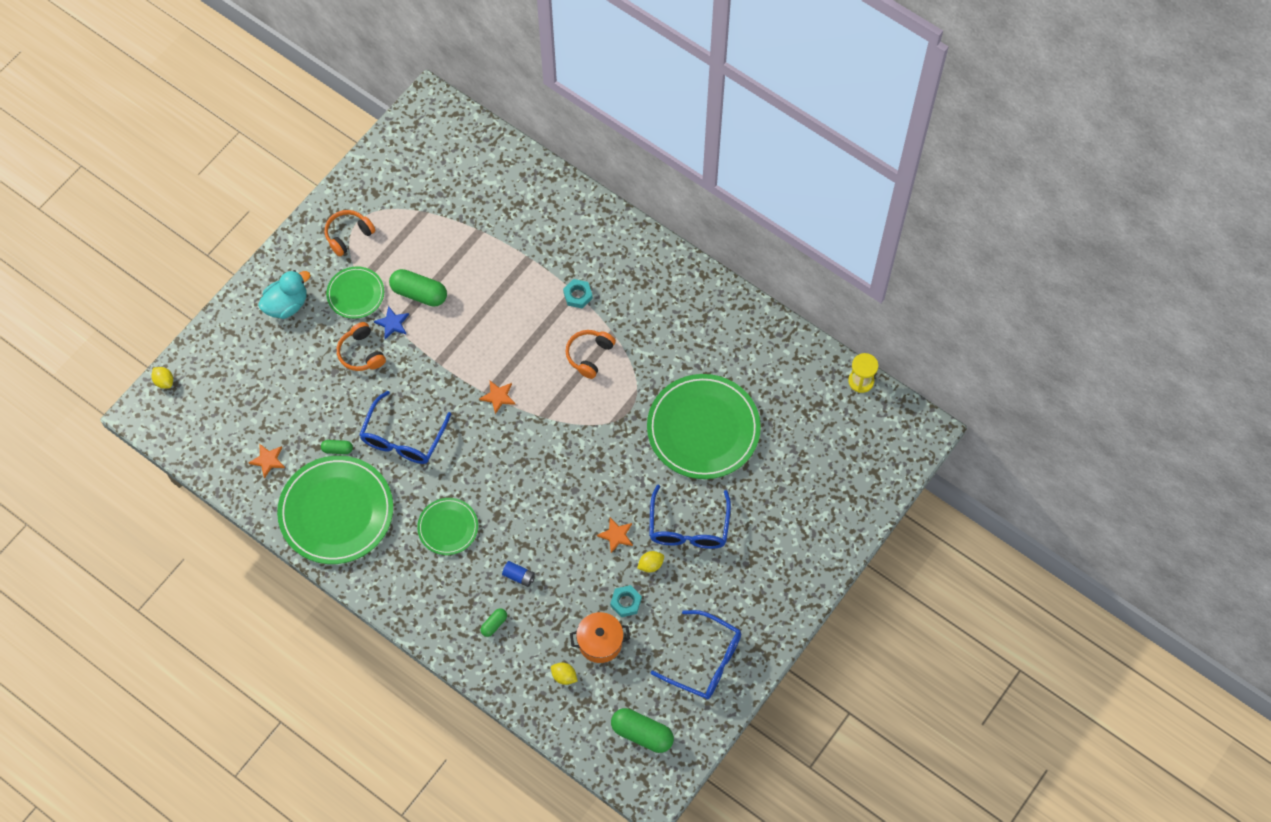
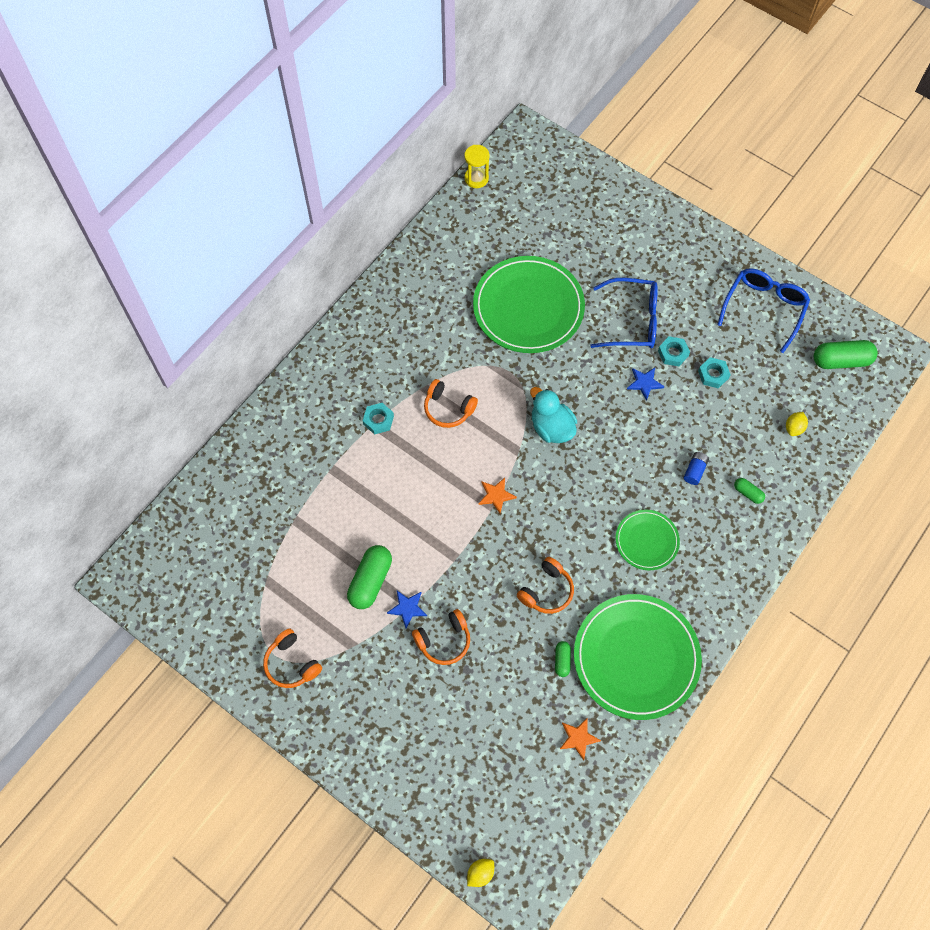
camera: 90 degrees left, 0 degrees up
turquoise duck [258,270,311,319] -> turquoise duck moved to [530,387,577,443]
green plate [326,266,384,319] -> none
blue glasses [359,390,451,464] -> orange headphones [517,557,574,614]
orange pot [570,612,630,663] -> none
orange star [597,518,633,553] -> blue star [627,368,665,401]
green capsule [611,708,674,753] -> green capsule turned 60 degrees clockwise [814,340,878,369]
yellow lemon [637,551,664,572] -> turquoise nut [658,336,690,366]

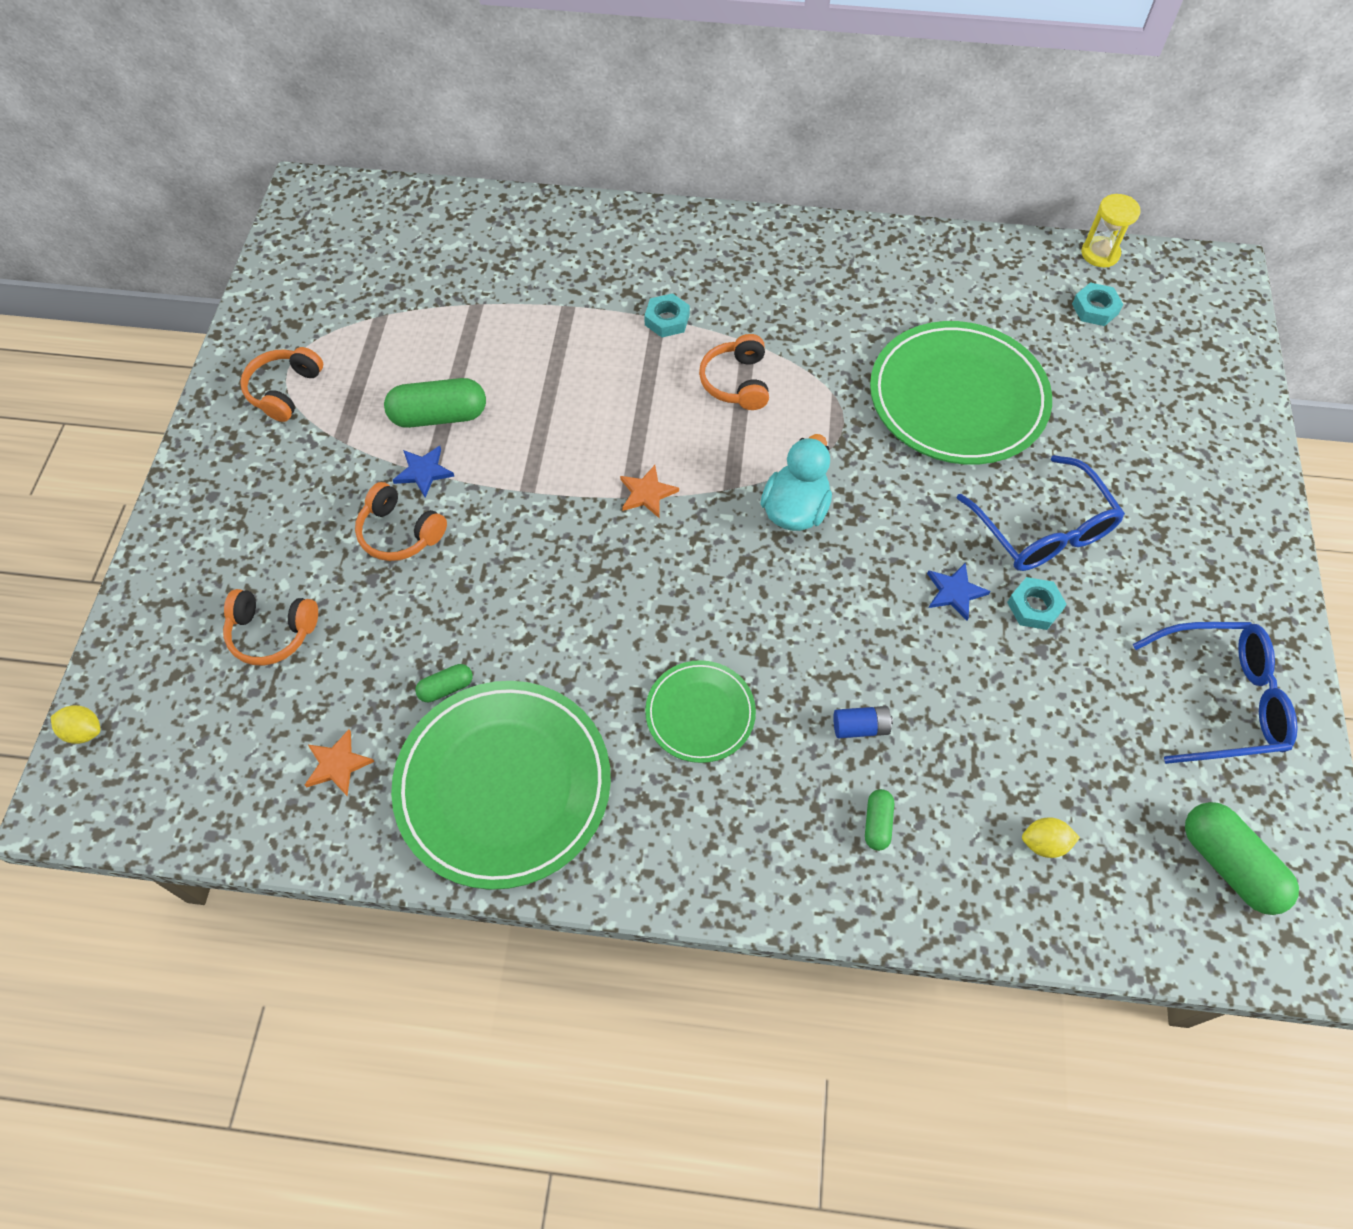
camera: 60 degrees right, 5 degrees down
orange headphones [517,557,574,614] -> orange headphones moved to [223,589,318,665]
turquoise nut [698,357,731,388] -> turquoise nut moved to [1072,282,1123,326]

